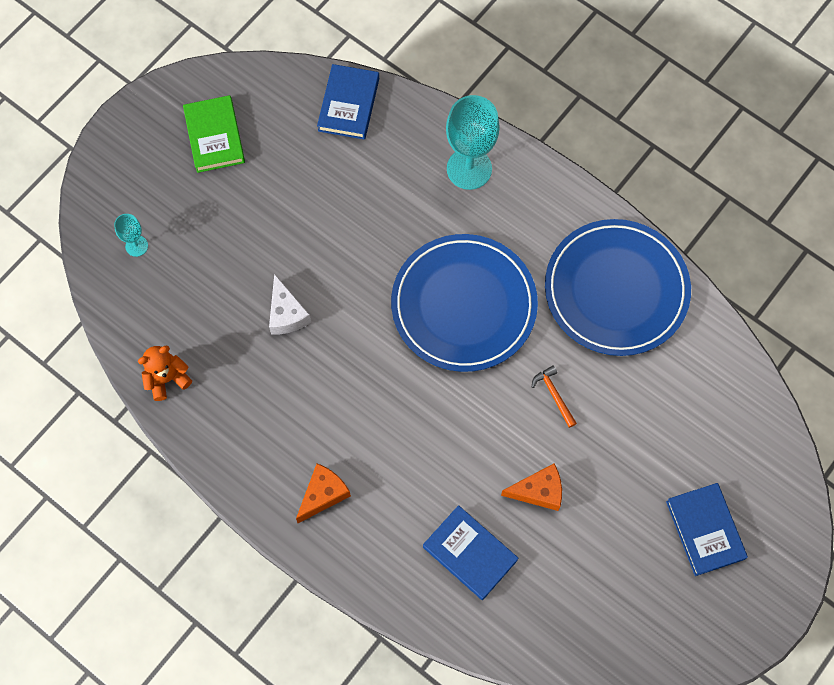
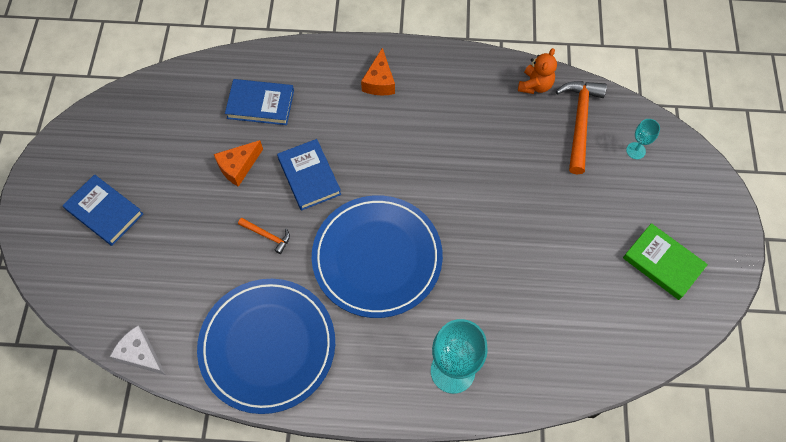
camera: 145 degrees right, 5 degrees down
white cheese [269,274,311,335] -> white cheese moved to [110,326,166,375]
blue book [317,64,379,140] -> blue book moved to [277,139,341,211]
none -> orange hammer [556,81,607,174]

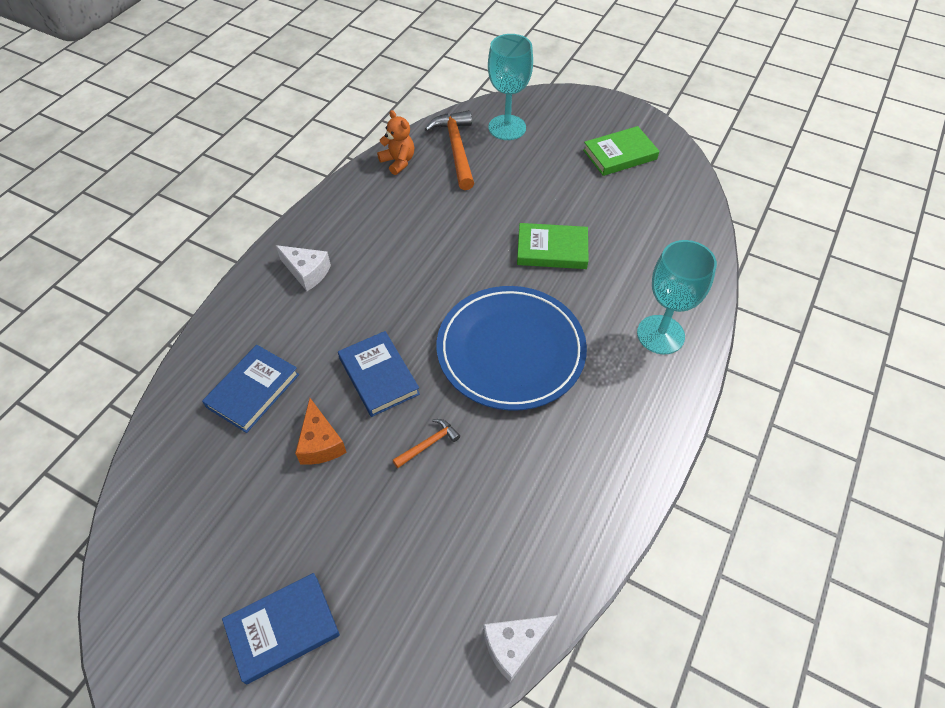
camera: 65 degrees left, 10 degrees down
blue plate [197,279,335,414] -> none
blue book [277,139,341,211] -> blue book turned 60 degrees clockwise [338,331,420,417]
orange cheese [361,48,395,95] -> white cheese [276,245,331,291]
orange hammer [556,81,607,174] -> orange hammer turned 45 degrees clockwise [425,110,474,190]
turquoise goblet [626,119,660,159] -> turquoise goblet [488,34,533,140], size x2.05
none -> green book [517,223,589,269]

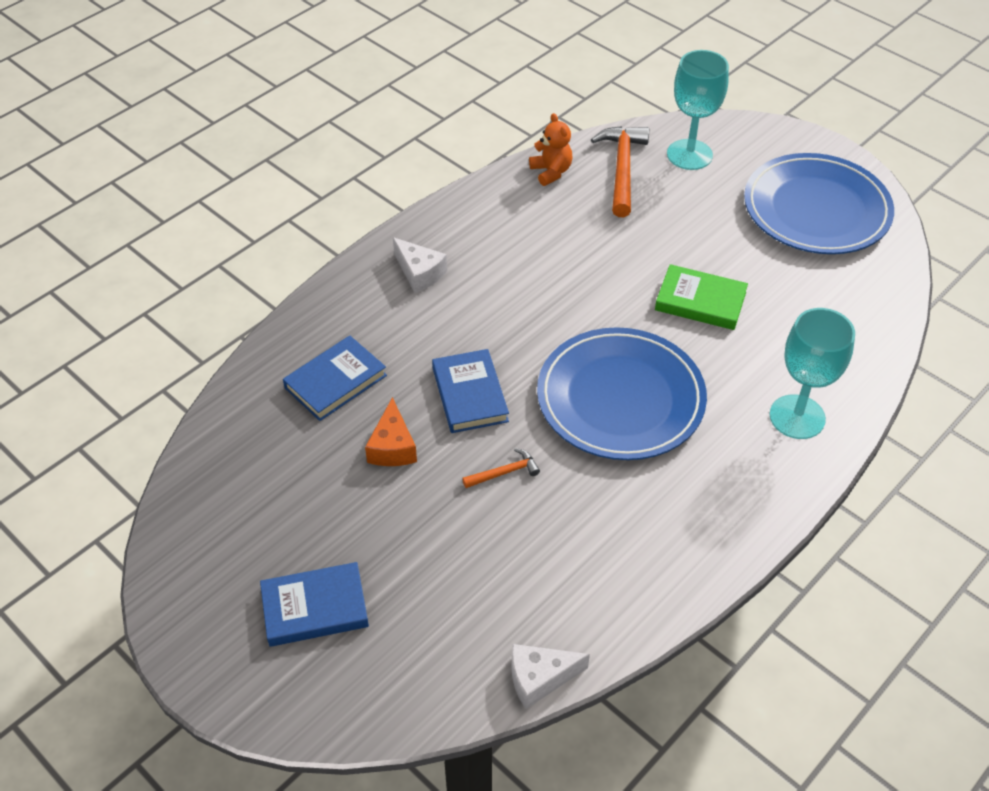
camera: 15 degrees right, 5 degrees down
green book [583,126,659,176] -> blue plate [744,153,894,254]

